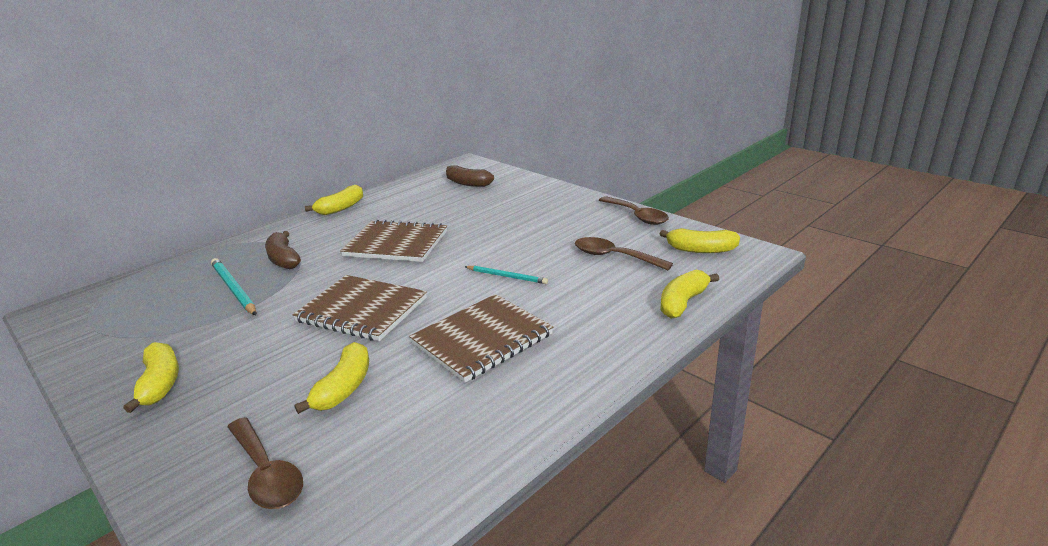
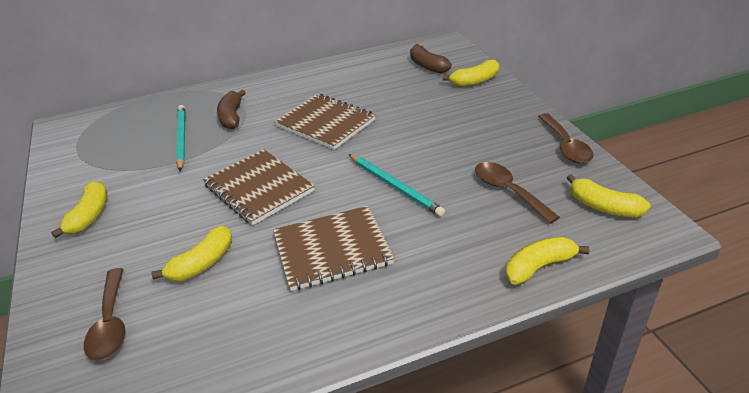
camera: 25 degrees right, 10 degrees up
yellow banana [305,185,363,215] -> yellow banana moved to [443,60,499,87]
turquoise pencil [465,266,548,284] -> turquoise pencil [349,154,445,217], size x1.56

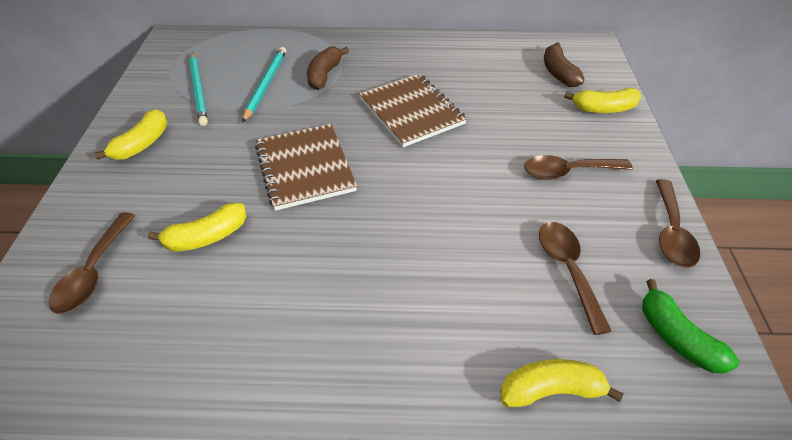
camera: 20 degrees right, 10 degrees up
brown notebook [273,206,394,291] -> none
turquoise pencil [349,154,445,217] -> turquoise pencil moved to [189,53,208,126]
yellow banana [567,174,651,218] -> green banana [642,279,739,374]
none -> brown spoon [524,155,633,180]

